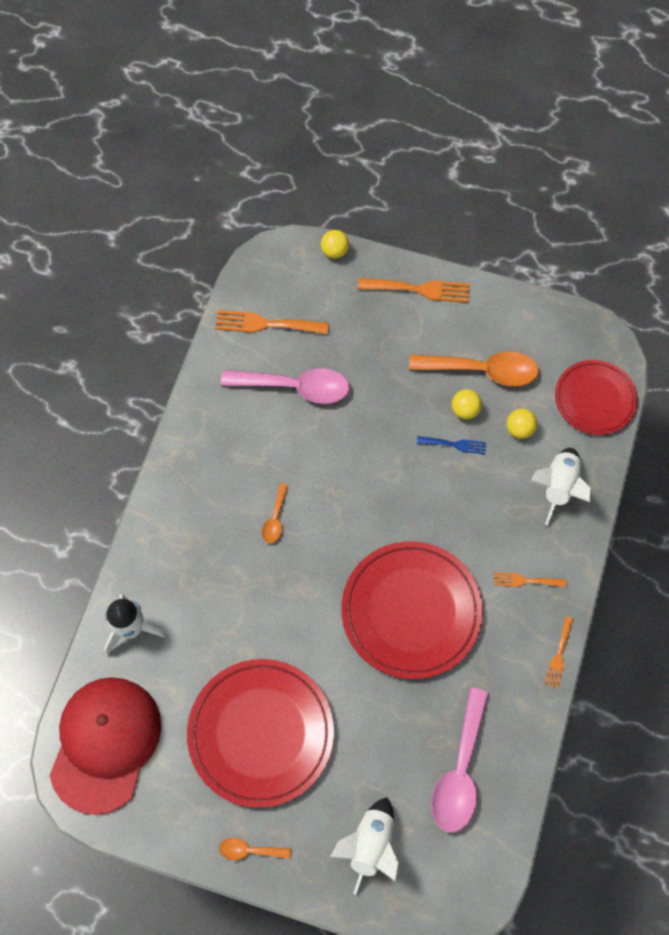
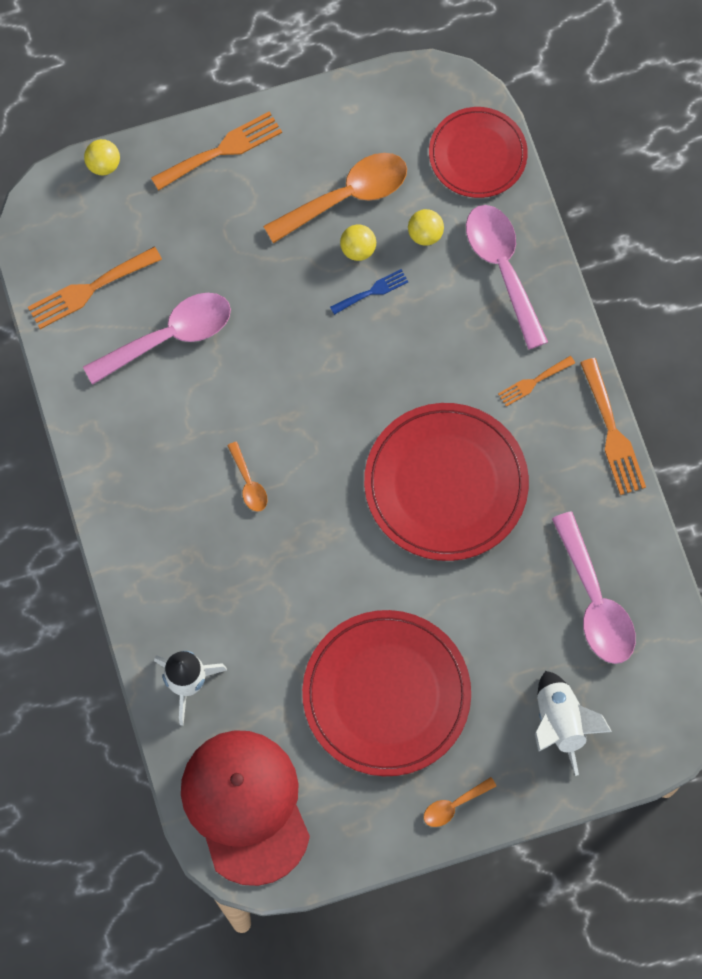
camera: 35 degrees left, 5 degrees up
white rocket [530,448,591,525] -> pink spoon [466,205,548,350]
orange fork [545,616,573,689] -> orange fork [580,358,646,495], size x1.71

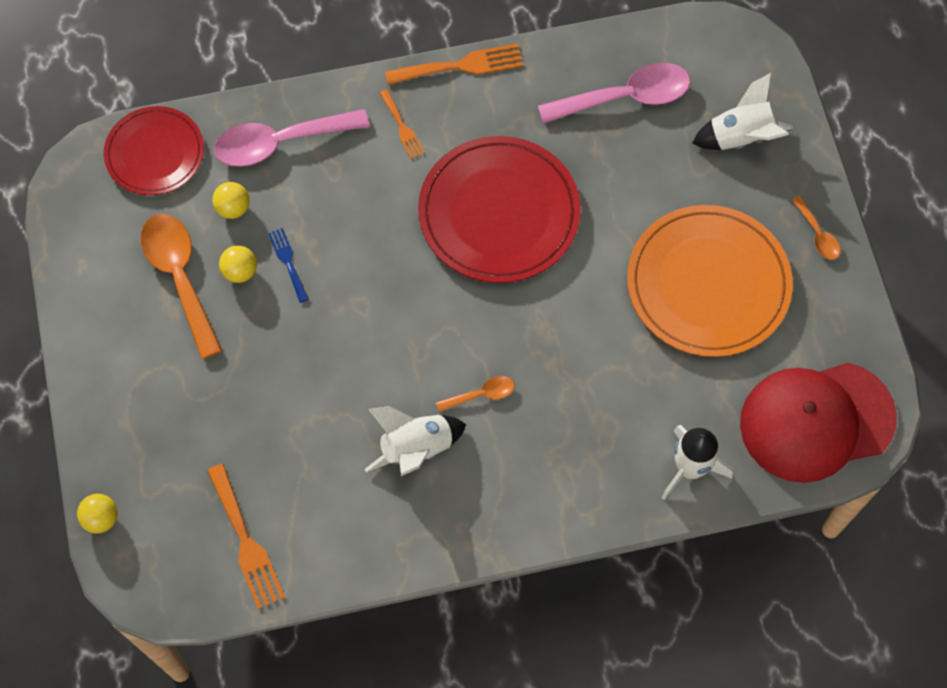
camera: 85 degrees left, 5 degrees down
pink spoon [83,293,231,385] -> none
orange fork [151,111,282,191] -> none
red plate [302,610,471,776] -> orange plate [627,205,793,357]
none -> white rocket [365,406,466,476]

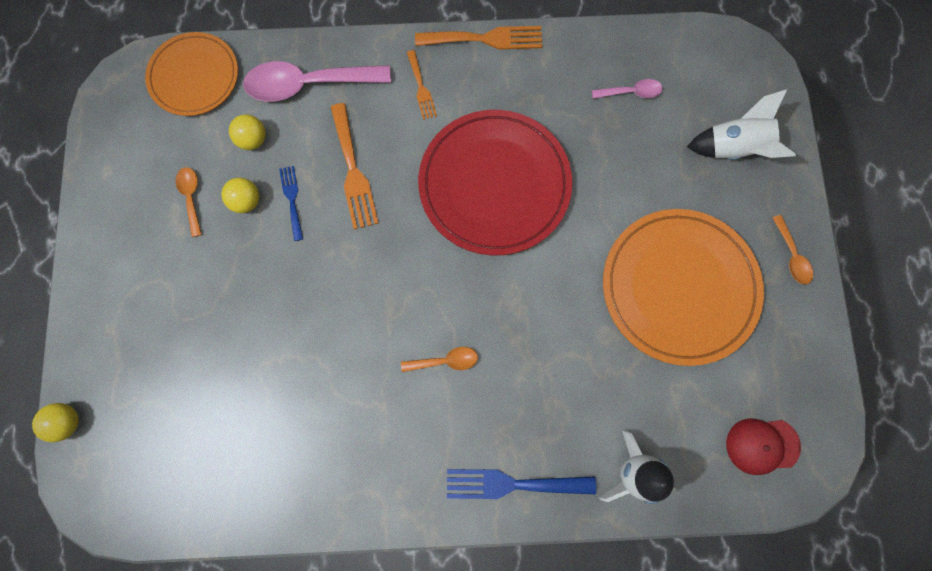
camera: 10 degrees right, 10 degrees up
red plate [104,106,204,195] -> orange plate [145,32,238,116]
orange spoon [141,214,222,359] -> orange spoon [176,167,202,237], size x0.48
orange fork [207,464,285,609] -> orange fork moved to [331,103,379,229]
white rocket [365,406,466,476] -> none
pink spoon [538,63,691,124] -> pink spoon [592,79,663,99], size x0.48
red cap [740,363,897,483] -> red cap [726,418,801,475], size x0.48
none -> blue fork [447,469,596,499]

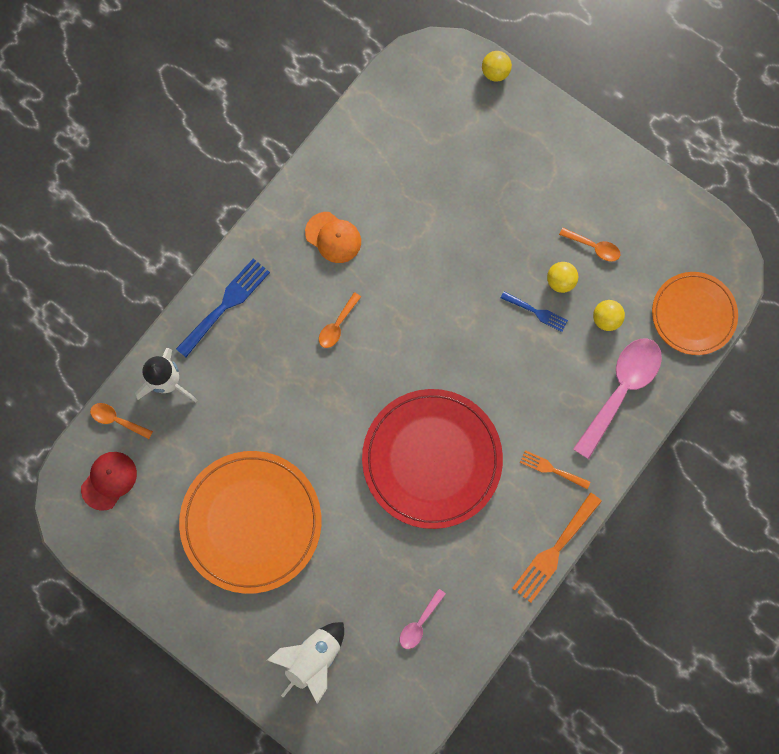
camera: 130 degrees right, 0 degrees up
orange fork [331,103,379,229] -> none
orange spoon [773,215,813,284] -> orange spoon moved to [90,403,153,439]
none -> orange cap [305,212,361,263]

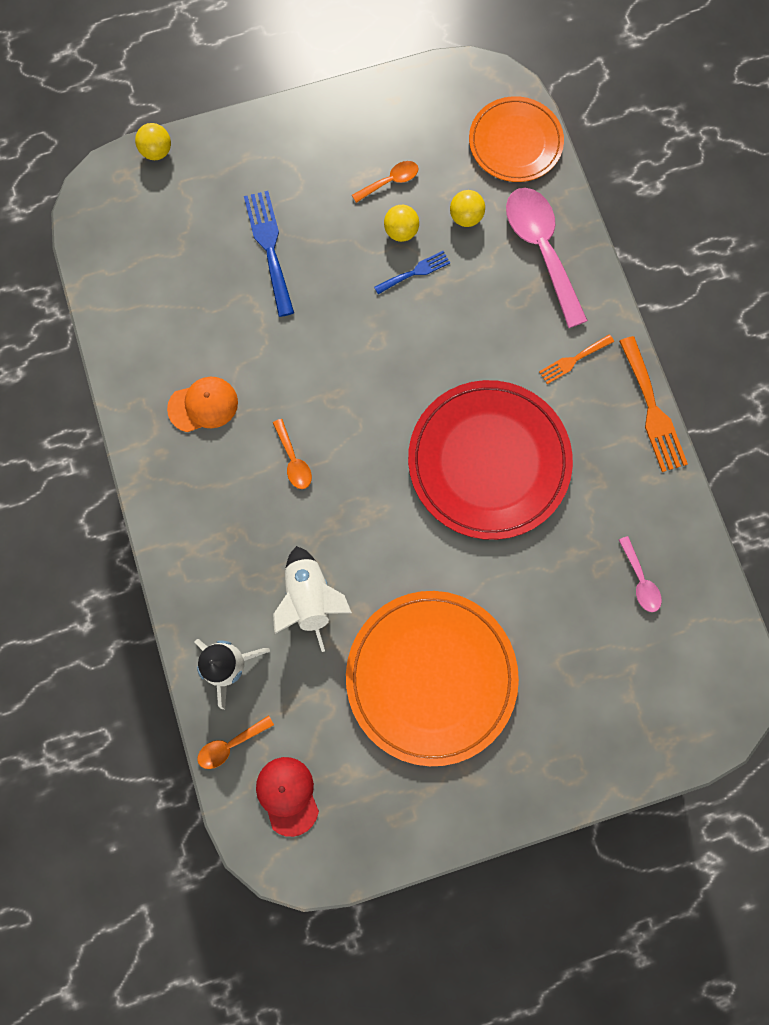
camera: 55 degrees left, 0 degrees up
blue fork [176,258,270,357] -> blue fork moved to [244,191,294,317]
white rocket [267,622,344,704] -> white rocket moved to [273,546,352,652]

